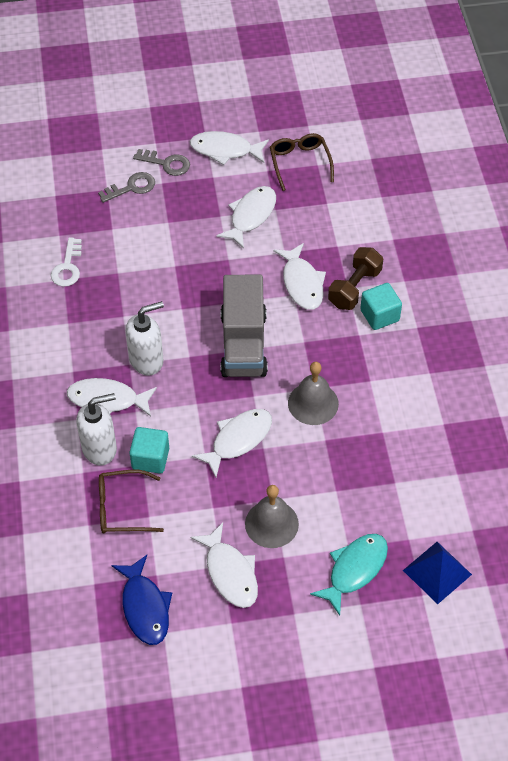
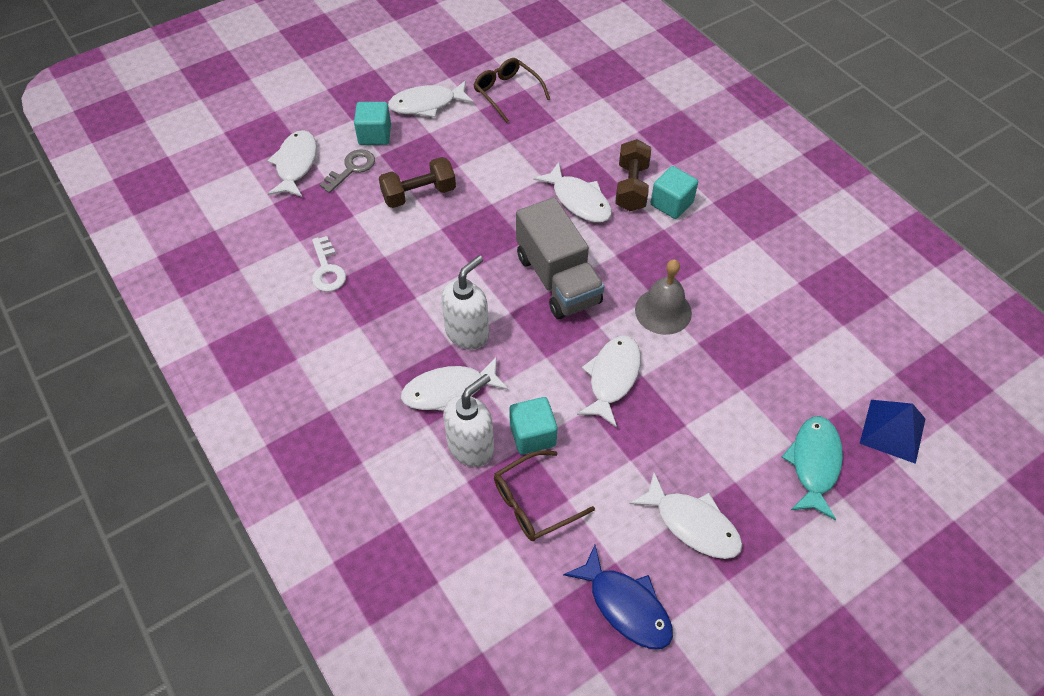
camera: 25 degrees left, 0 degrees up
grey key [133,149,190,176] -> turquoise cube [354,102,391,145]
white fish [216,186,276,249] -> white fish moved to [267,130,317,197]
grey bell [245,485,299,548] -> none
none -> brown dumbbell [379,157,456,208]

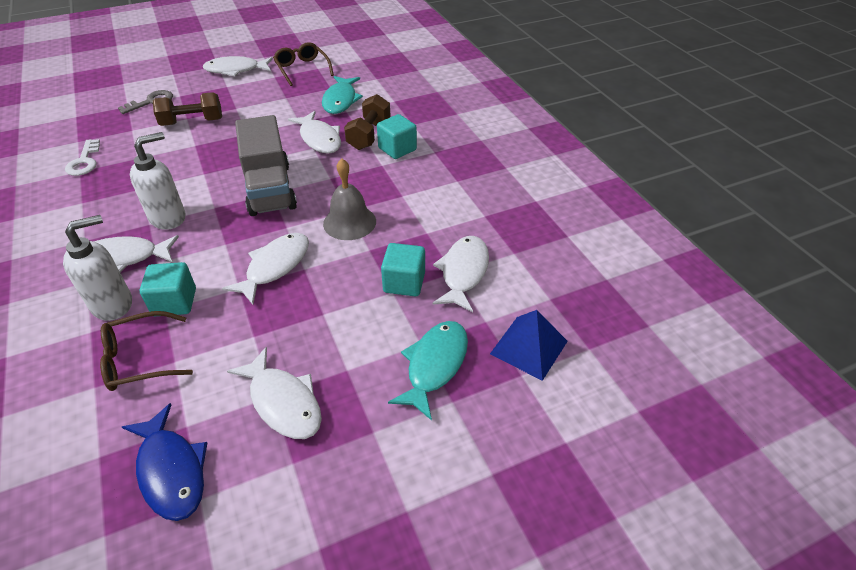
camera: 10 degrees right, 10 degrees down
white fish [267,130,317,197] -> white fish moved to [432,236,489,312]
turquoise cube [354,102,391,145] -> turquoise cube moved to [381,243,425,296]
none -> turquoise fish [322,76,363,114]

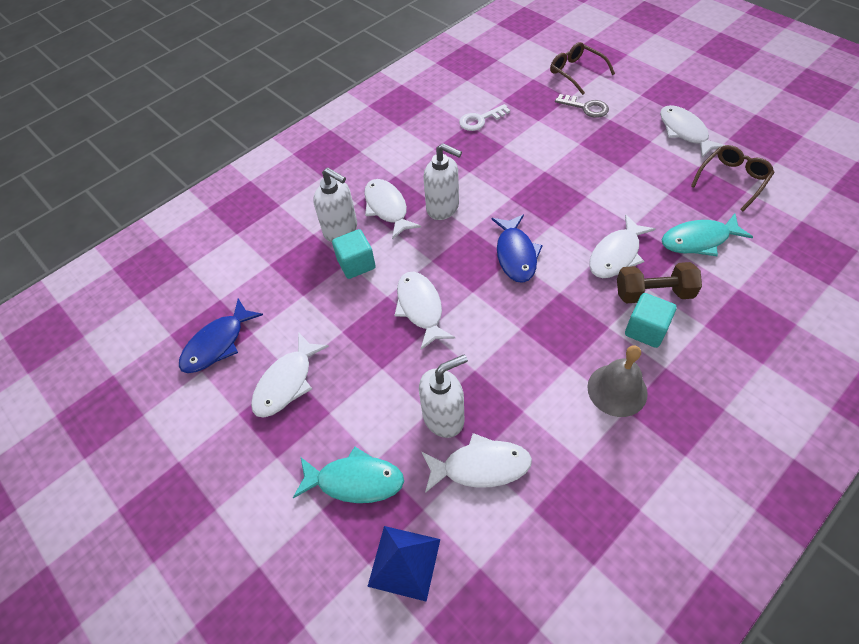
camera: 75 degrees right, 10 degrees up
brown glasses [100,311,193,391] -> brown glasses moved to [550,42,615,95]
brown dumbbell [153,92,222,126] -> none
white fish [222,233,309,305] -> white fish turned 120 degrees counterclockwise [394,272,455,350]
grey truck [235,115,297,216] -> blue fish [492,214,543,283]
grey bell [323,159,376,240] -> grey bell moved to [587,345,648,417]
turquoise cube [381,243,425,296] -> white soap dispenser [419,354,468,438]

